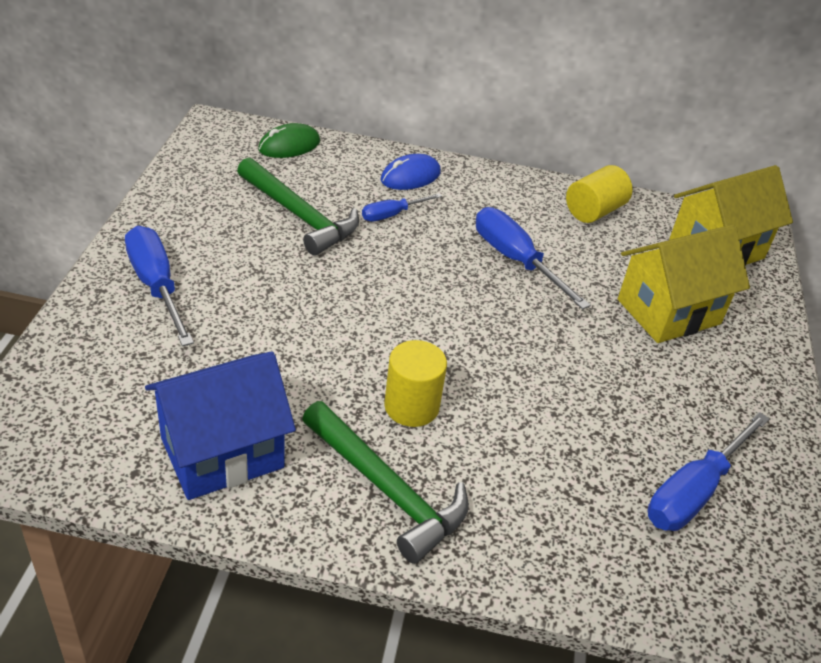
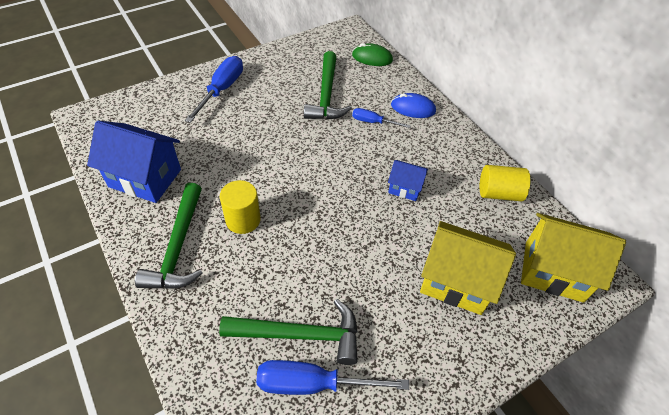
camera: 50 degrees right, 10 degrees up
blue screwdriver [476,207,591,310] -> blue house [388,160,428,201]
none -> green hammer [219,299,358,365]

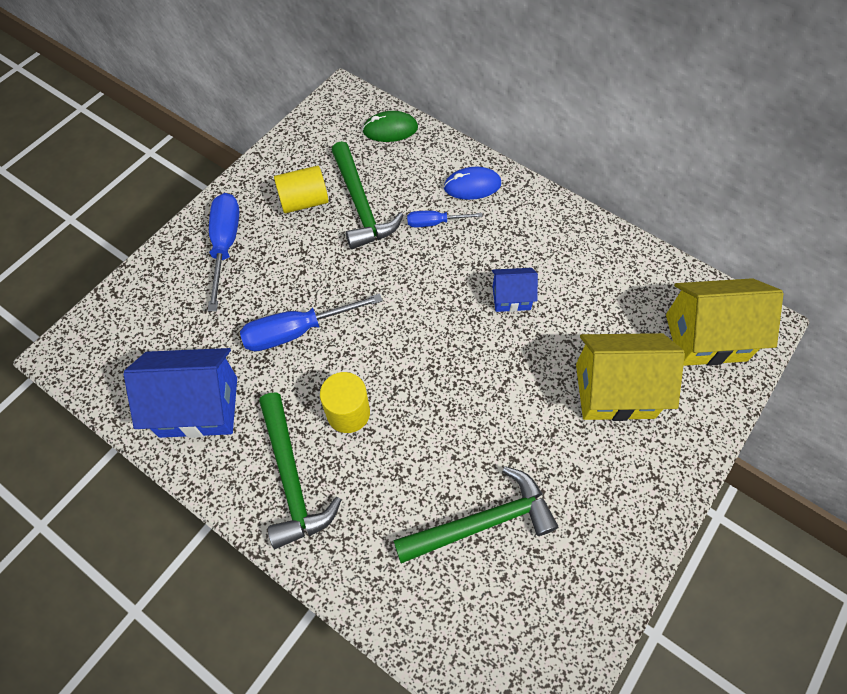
camera: 20 degrees left, 10 degrees up
blue screwdriver [256,360,409,395] -> blue screwdriver moved to [240,294,383,351]
yellow cylinder [480,165,530,201] -> yellow cylinder moved to [274,166,329,213]

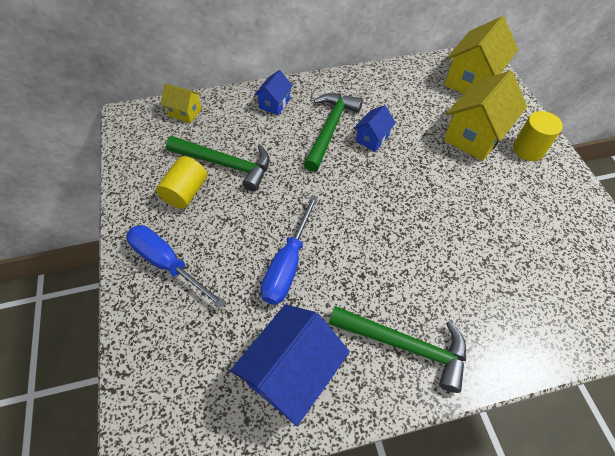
camera: 50 degrees left, 5 degrees down
yellow cylinder [320,372,370,433] -> yellow cylinder moved to [513,111,563,161]
green mouse [362,111,418,142] -> yellow house [161,84,202,123]
green hammer [393,466,558,563] -> green hammer moved to [304,93,363,172]
blue screwdriver [407,211,483,227] -> none
blue mouse [444,167,501,200] -> blue house [254,70,293,115]

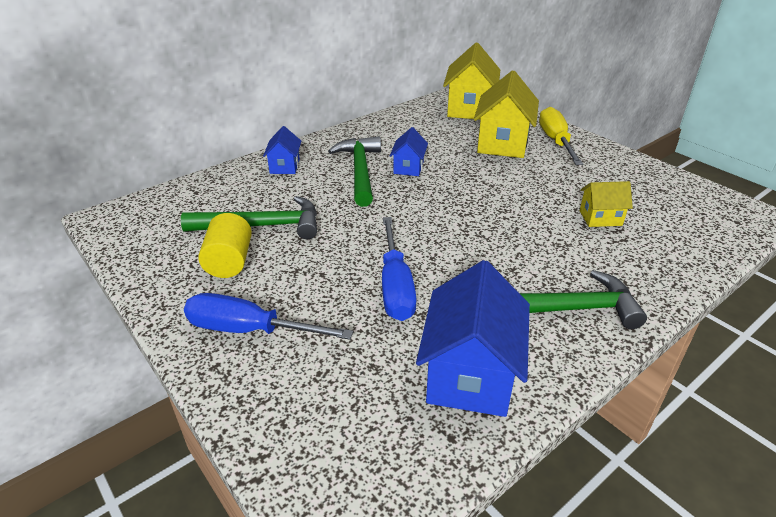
camera: 25 degrees left, 20 degrees down
yellow house [161,84,202,123] -> yellow house moved to [580,181,633,227]
yellow cylinder [513,111,563,161] -> yellow screwdriver [539,107,583,165]

